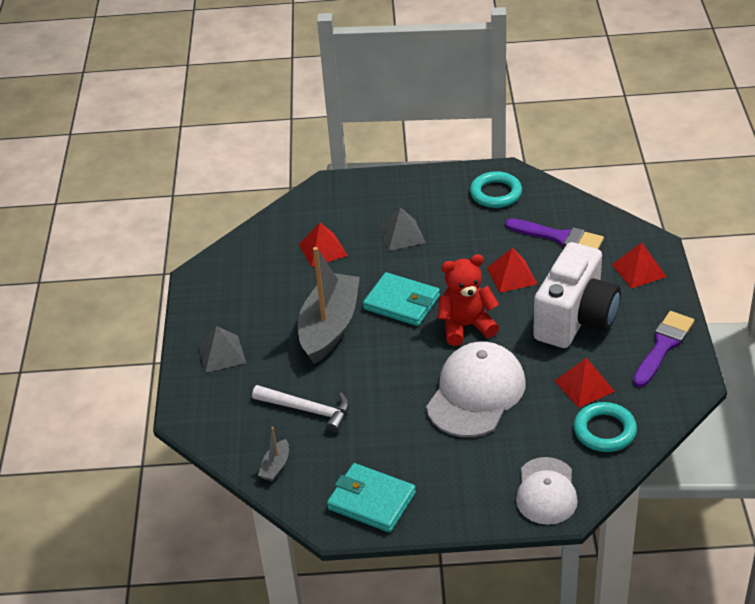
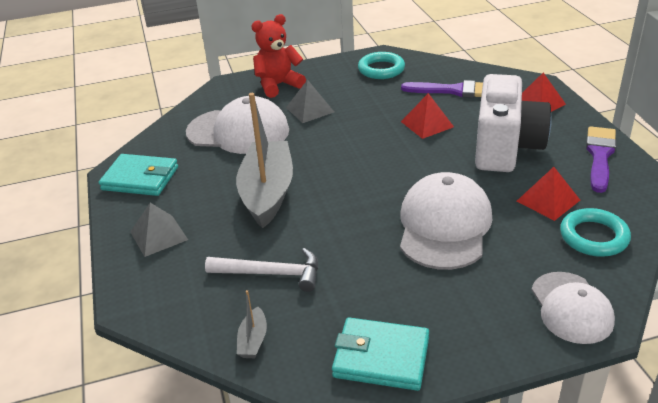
camera: 15 degrees left, 5 degrees down
red pyramid [298,223,348,267] -> white cap [186,96,289,154]
turquoise wallet [363,272,440,326] -> turquoise wallet moved to [99,154,178,196]
red teddy bear [438,254,499,346] -> red teddy bear moved to [252,14,306,98]

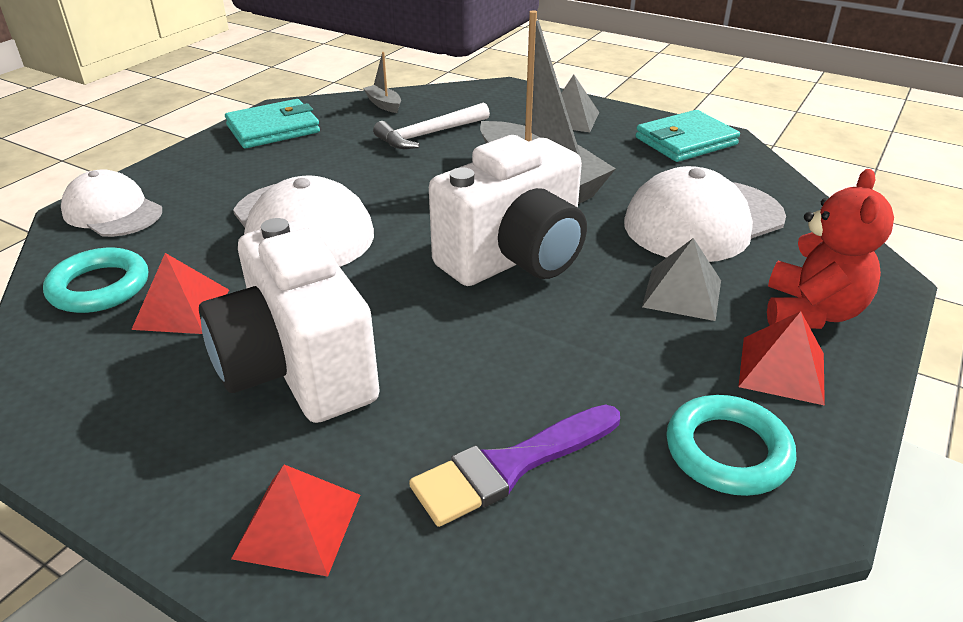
camera: 135 degrees right, 0 degrees up
red pyramid [401,93,454,139] -> red pyramid moved to [738,311,825,406]
purple brush [586,126,617,193] -> none
none -> white camera [429,135,587,286]

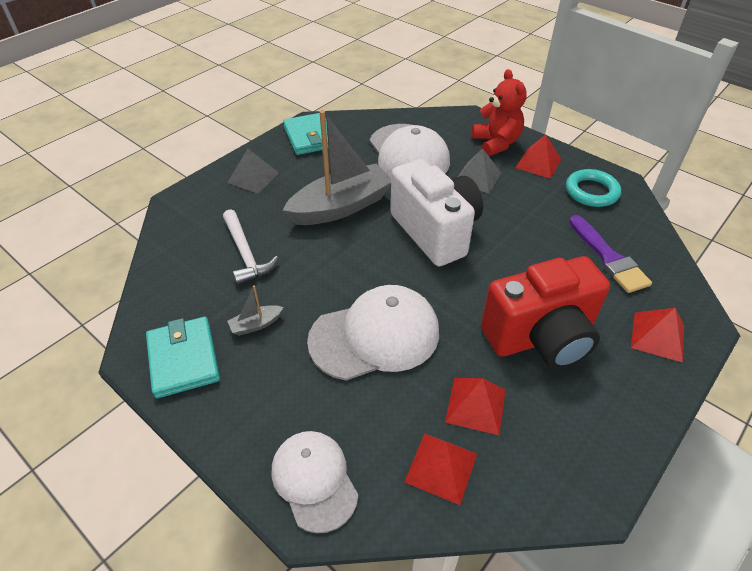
camera: 80 degrees left, 10 degrees up
turquoise ring [43,248,148,313] -> red pyramid [405,433,477,505]
white cap [61,170,162,237] -> white cap turned 105 degrees clockwise [272,431,358,533]
white camera [199,218,380,423] -> red camera [481,256,610,369]
grey boat [363,52,401,113] -> grey boat moved to [227,285,283,336]
red teddy bear [767,169,894,329] -> red teddy bear turned 45 degrees clockwise [472,69,527,156]

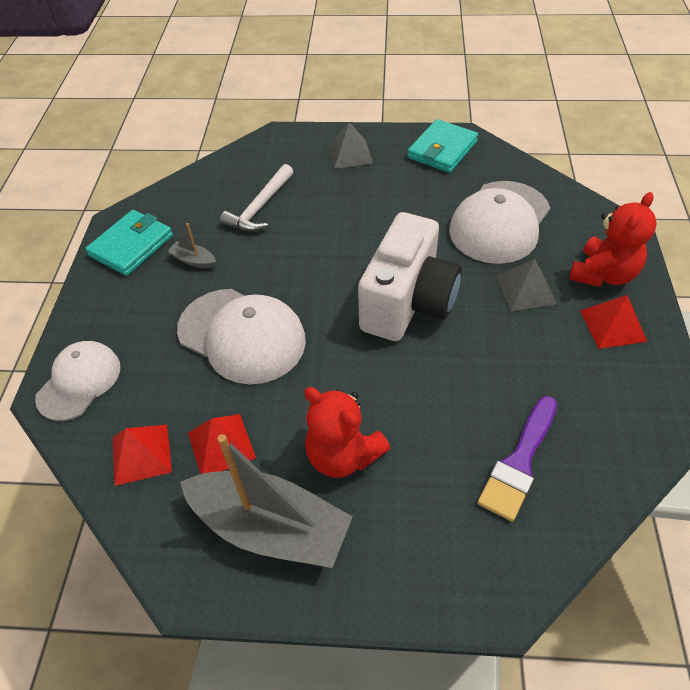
camera: 55 degrees right, 5 degrees up
grey boat [283,110,391,225] -> grey boat moved to [180,434,353,568]
red camera [481,256,610,369] -> red teddy bear [304,387,390,478]
turquoise ring [566,169,621,207] -> none
red pyramid [631,308,684,363] -> none

